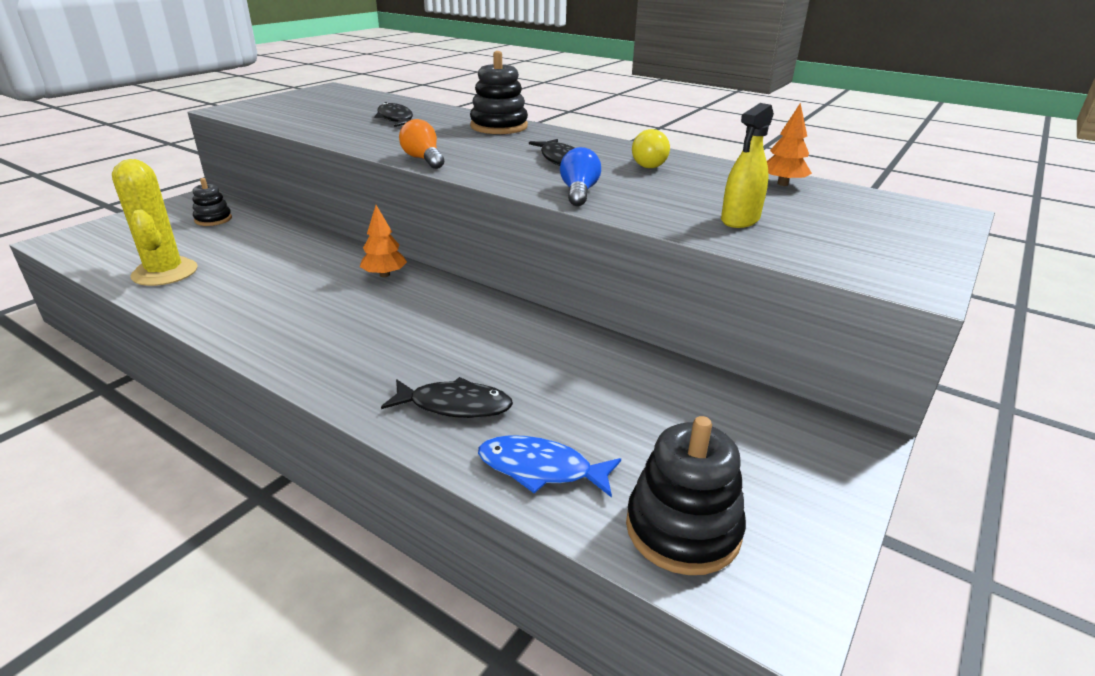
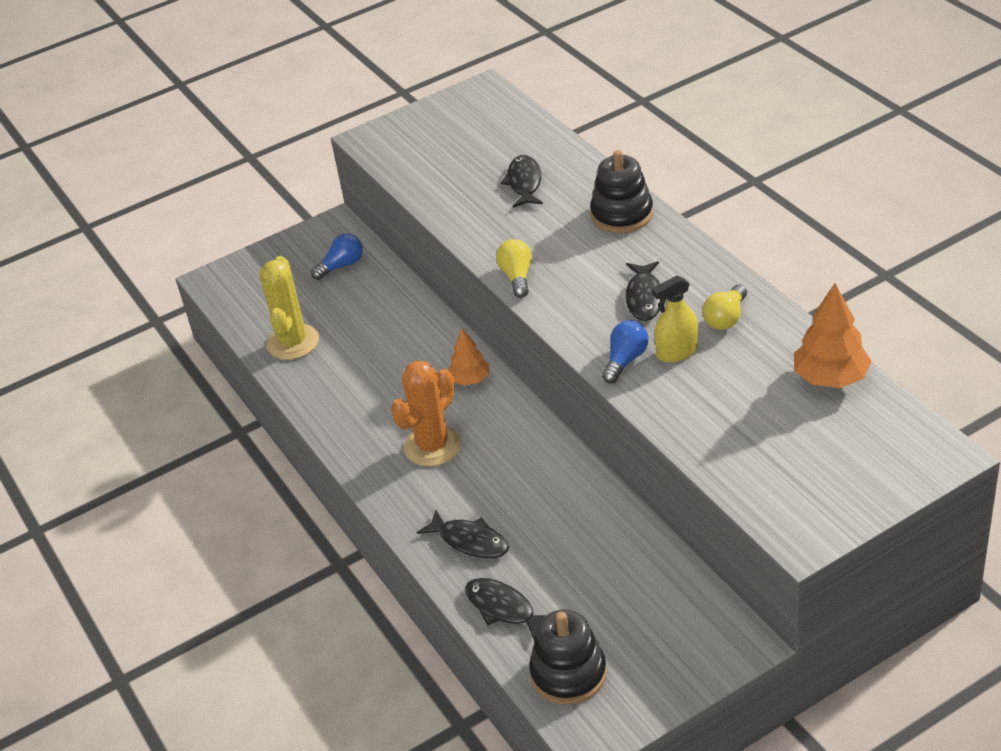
camera: 30 degrees right, 10 degrees up
black stacking toy [192,178,232,226] -> blue light bulb [311,234,363,280]
orange light bulb [399,119,444,169] -> yellow light bulb [496,239,532,298]
blue fish [478,435,621,498] -> black fish [465,578,546,641]
yellow spray bottle [721,103,774,228] -> yellow spray bottle moved to [652,275,698,363]
orange tree [767,103,812,186] -> orange tree [794,283,872,388], size x1.58
none -> orange cactus [391,361,461,467]

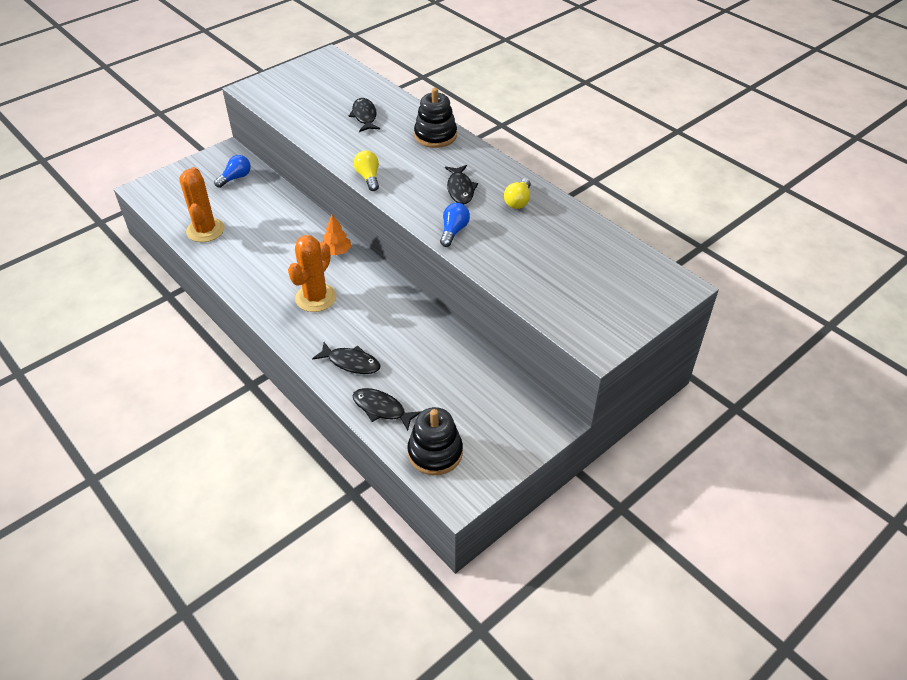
camera: 15 degrees left, 5 degrees up
yellow cactus [260,256,319,360] -> orange cactus [179,167,225,242]
yellow spray bottle [652,275,698,363] -> none
orange tree [794,283,872,388] -> none

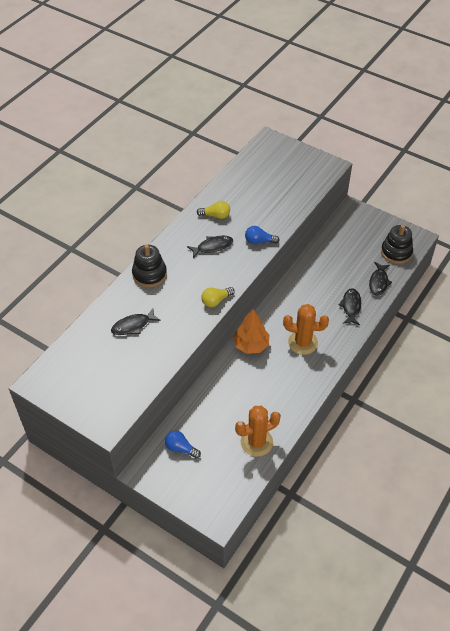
camera: 105 degrees left, 5 degrees up
orange tree [323,214,351,255] -> orange tree [233,309,269,354], size x1.58

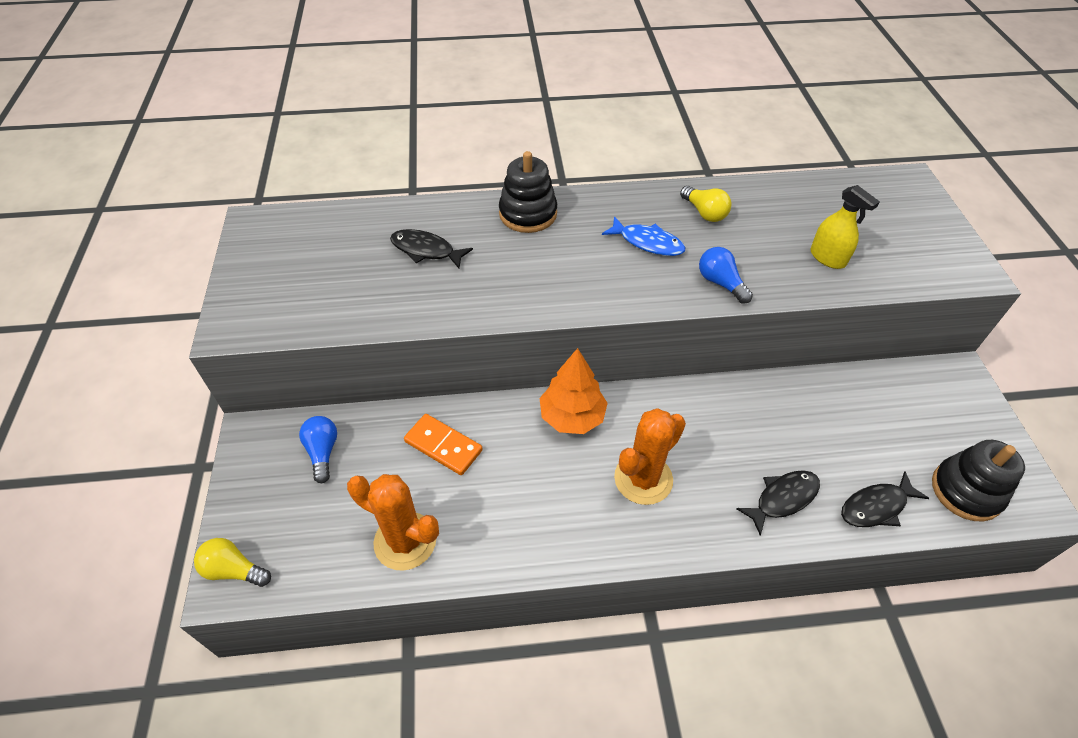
camera: 50 degrees right, 0 degrees up
black fish [187,236,233,258] -> blue fish [602,216,686,256]
yellow light bulb [201,287,235,307] -> yellow light bulb moved to [194,538,271,587]
orange cactus [283,304,329,355] -> orange cactus turned 75 degrees clockwise [614,408,686,505]
none -> orange domino [404,414,483,475]
none -> yellow spray bottle [811,185,880,269]

